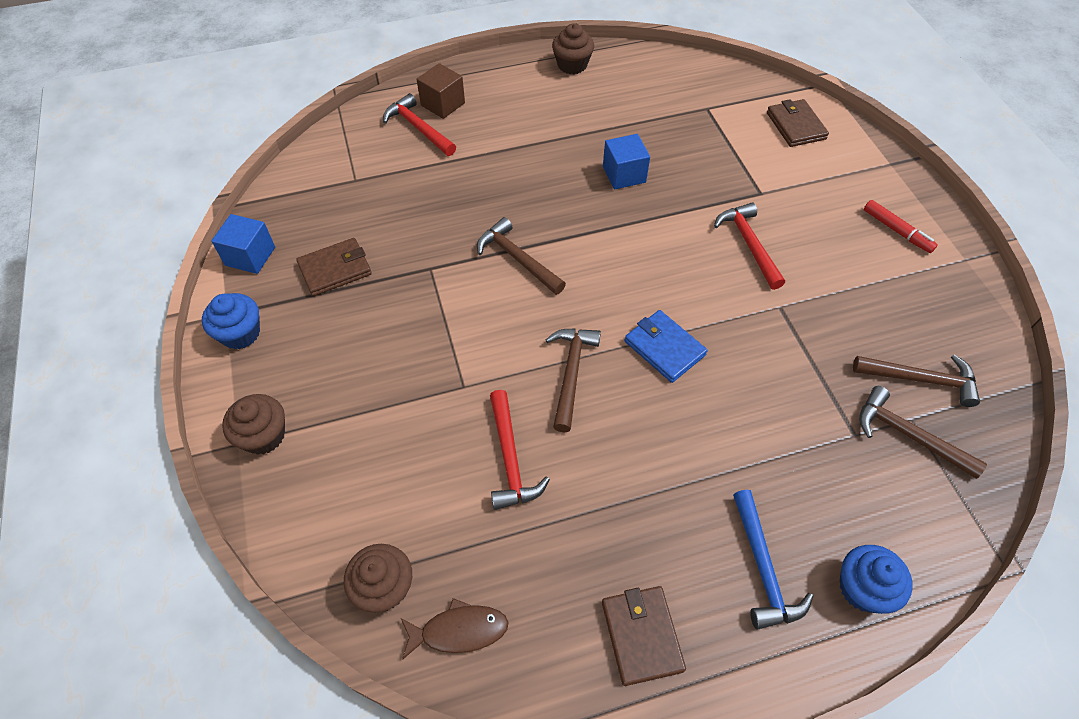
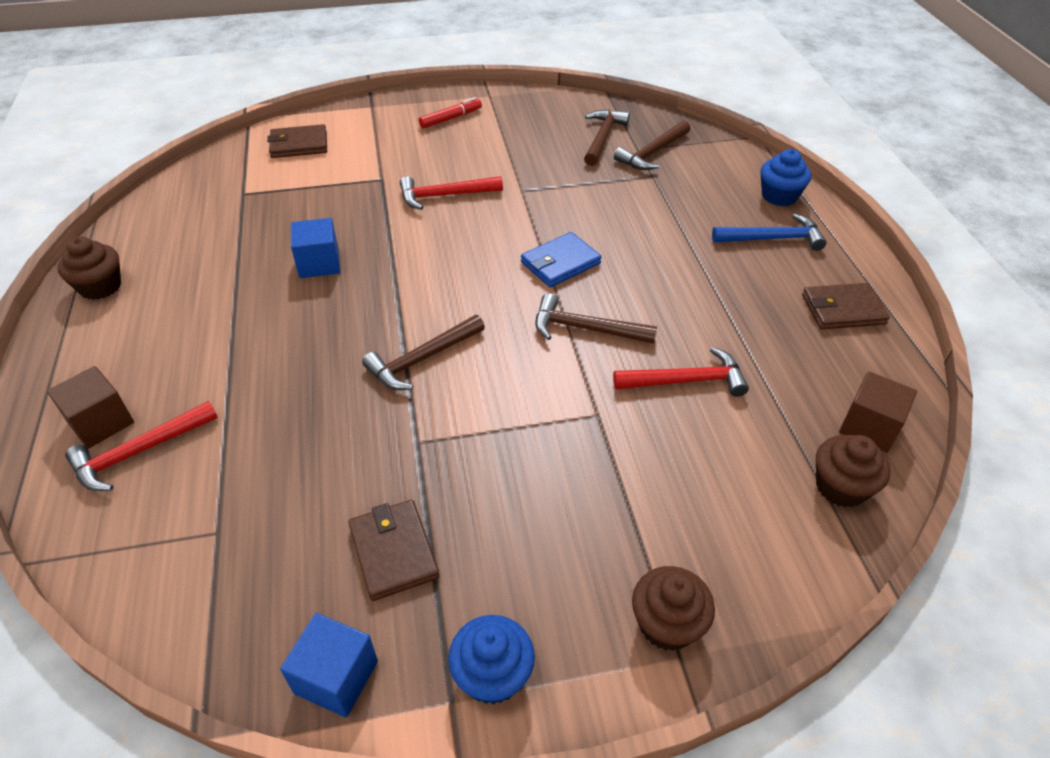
camera: 85 degrees left, 10 degrees down
brown fish [401,598,509,660] -> brown cube [839,371,917,453]

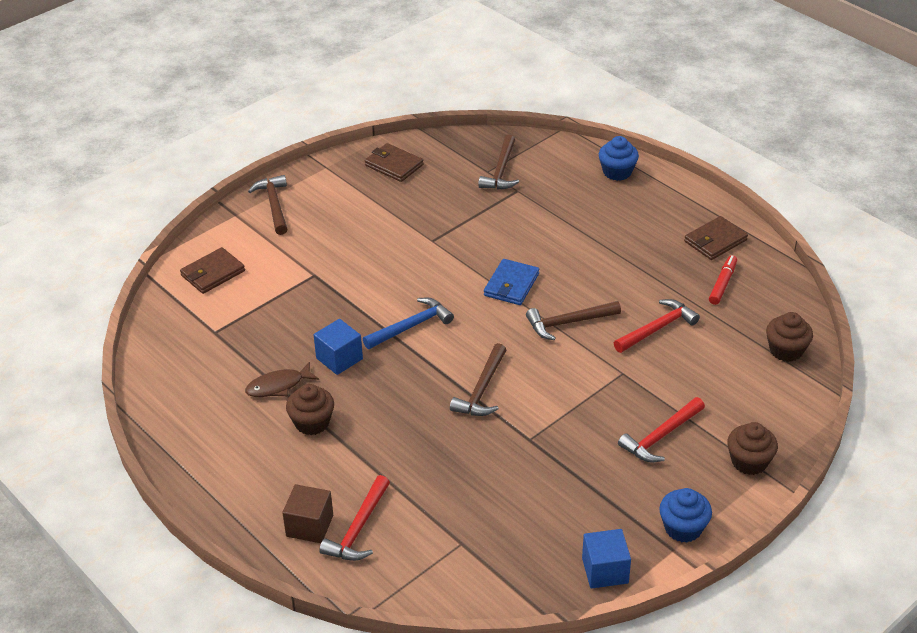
camera: 30 degrees left, 5 degrees down
brown cupcake [58,237,121,300] -> brown cupcake moved to [286,384,334,435]
brown wallet [348,500,439,601] -> brown wallet moved to [365,143,424,182]
red hammer [400,176,503,210] -> red hammer moved to [618,397,705,462]
red marker [419,97,482,128] -> red marker moved to [709,255,737,305]
brown hammer [584,110,630,166] -> brown hammer moved to [248,175,287,235]
blue hammer [712,214,827,251] -> blue hammer moved to [363,298,454,349]
brown cube [839,371,917,453] -> none
none -> brown fish [245,362,319,397]

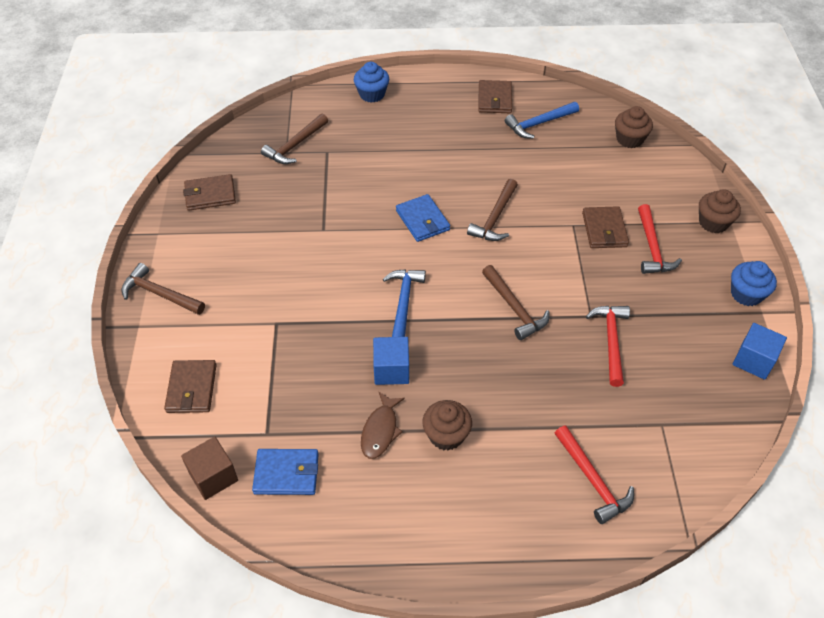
camera: 50 degrees left, 10 degrees up
brown cube [282,484,333,543] -> brown cube moved to [181,437,238,500]
brown hammer [478,135,519,190] -> brown hammer turned 75 degrees clockwise [261,114,328,164]
red hammer [614,299,700,353] -> red hammer moved to [586,306,630,387]
red marker [709,255,737,305] -> blue hammer [505,102,579,139]
none -> blue wallet [252,449,319,495]
none -> brown wallet [582,206,629,248]

